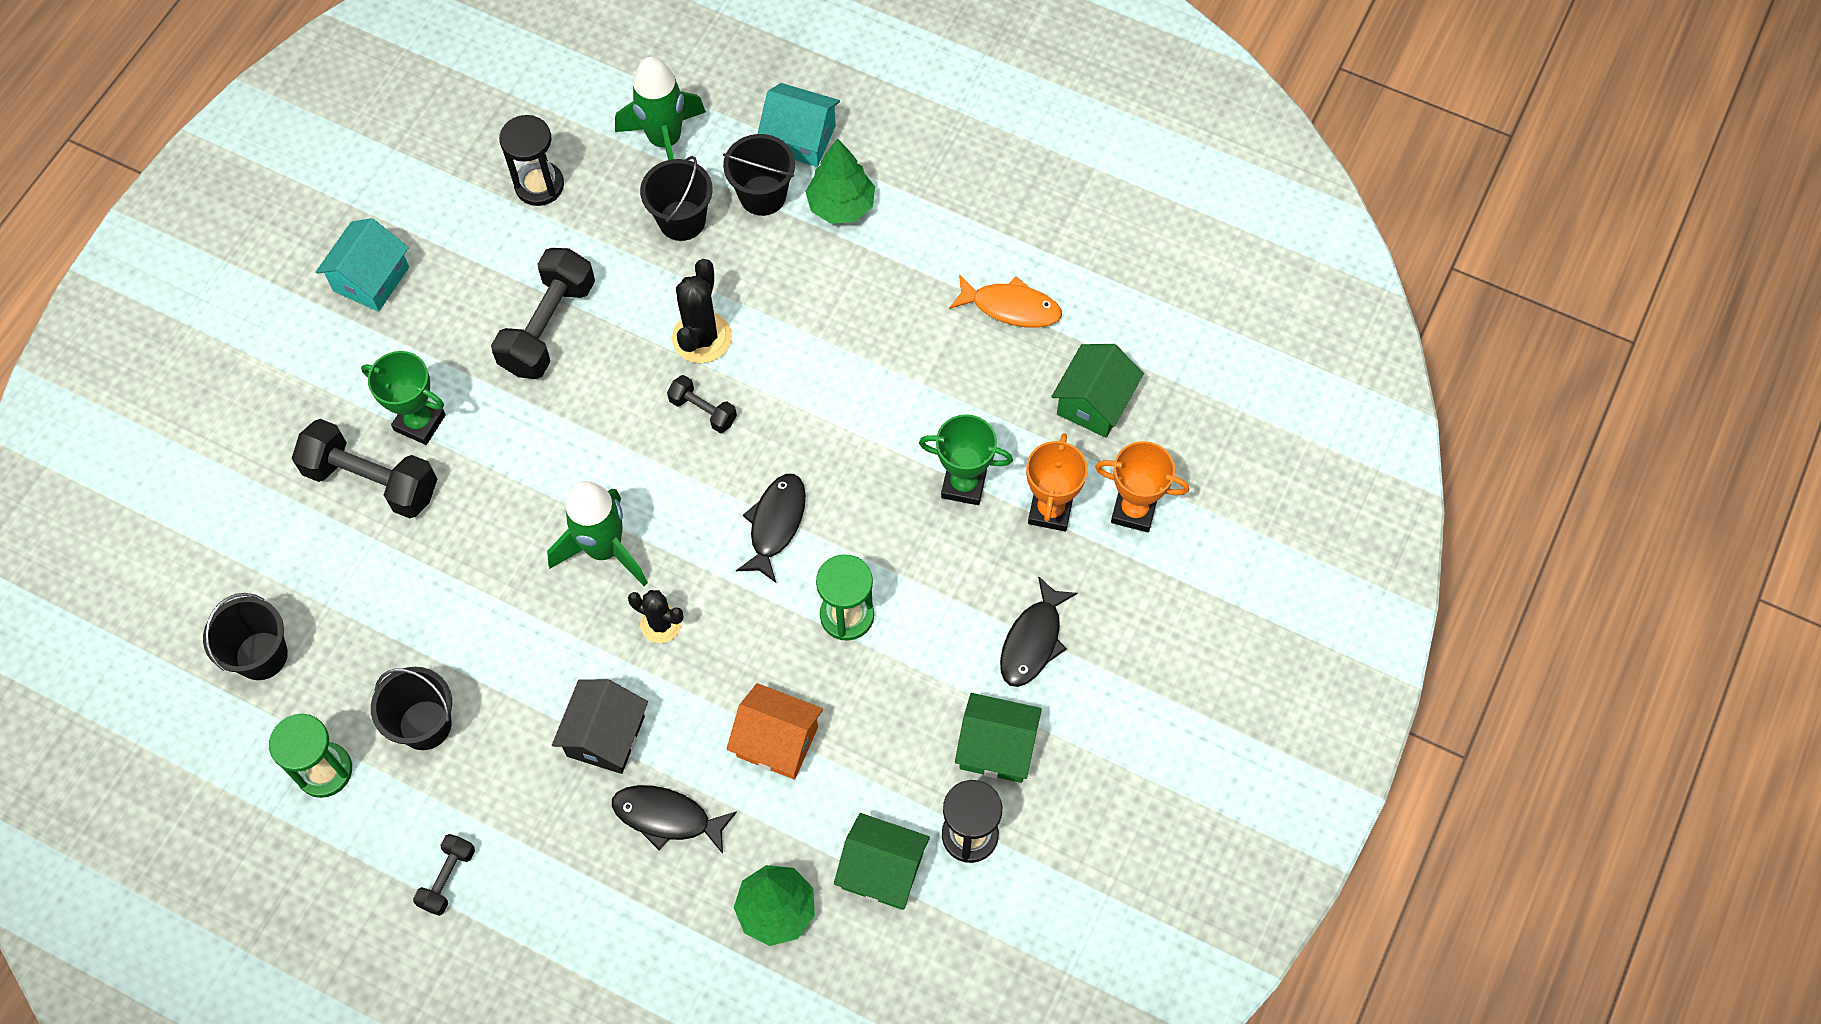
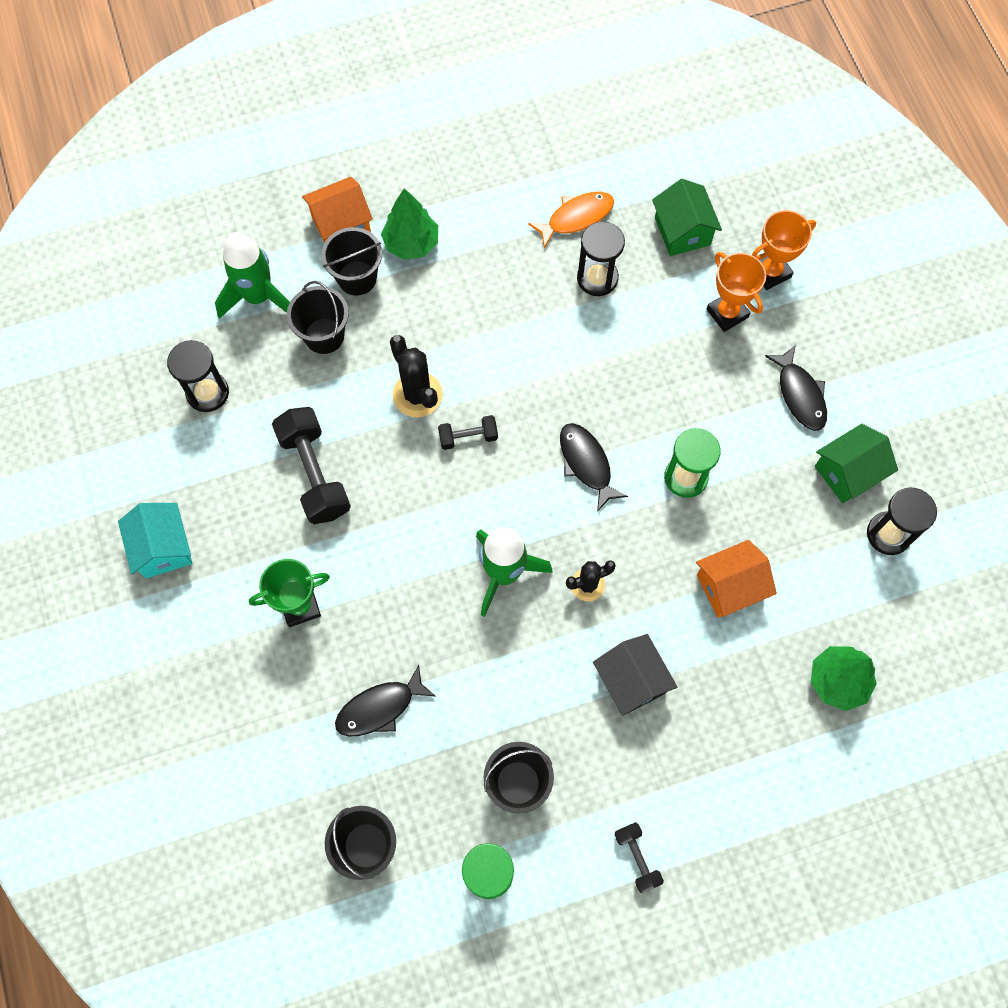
camera: 45 degrees left, 5 degrees up
black dumbbell [292,419,437,518] -> none
black fish [612,785,737,854] -> black fish moved to [335,665,436,737]
turquoise house [758,83,840,167] -> orange house [302,177,373,243]
green house [834,813,930,910] -> none
green trophy [919,414,1013,505] -> none
none -> black hourglass [577,221,625,296]

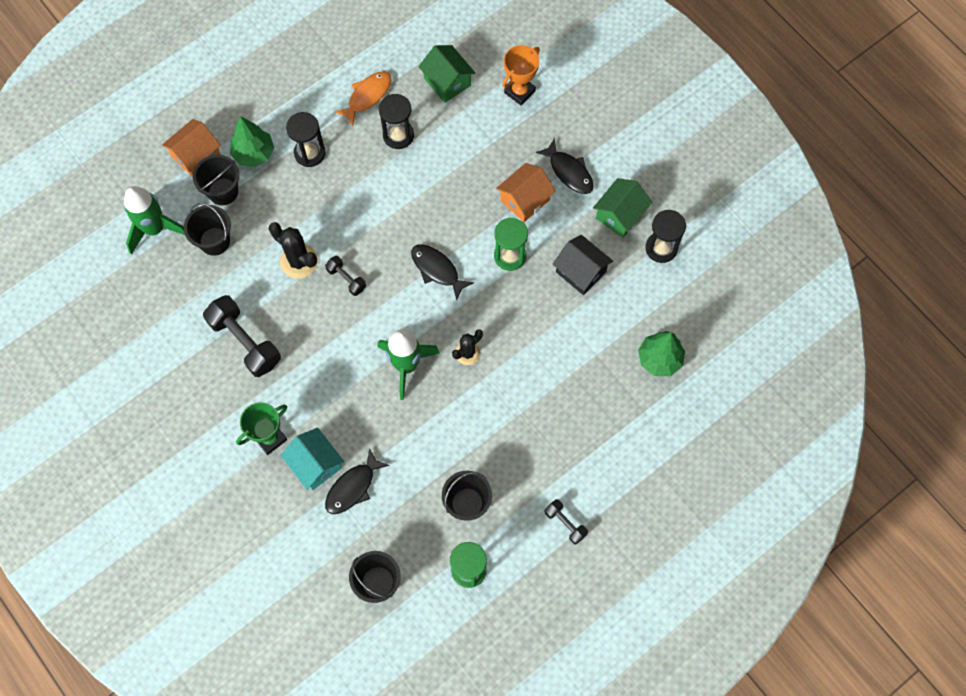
camera: 20 degrees left, 0 degrees up
turquoise house [118,503,192,579] -> turquoise house moved to [281,428,344,491]
black hourglass [167,340,229,412] -> black hourglass moved to [286,112,326,167]
black dumbbell [438,415,498,450] -> black dumbbell turned 75 degrees clockwise [325,256,366,296]
black house [593,634,677,716] -> black house moved to [553,235,613,295]
orange house [696,540,777,618] -> orange house moved to [496,163,556,222]
orange trophy [706,252,766,332] -> none

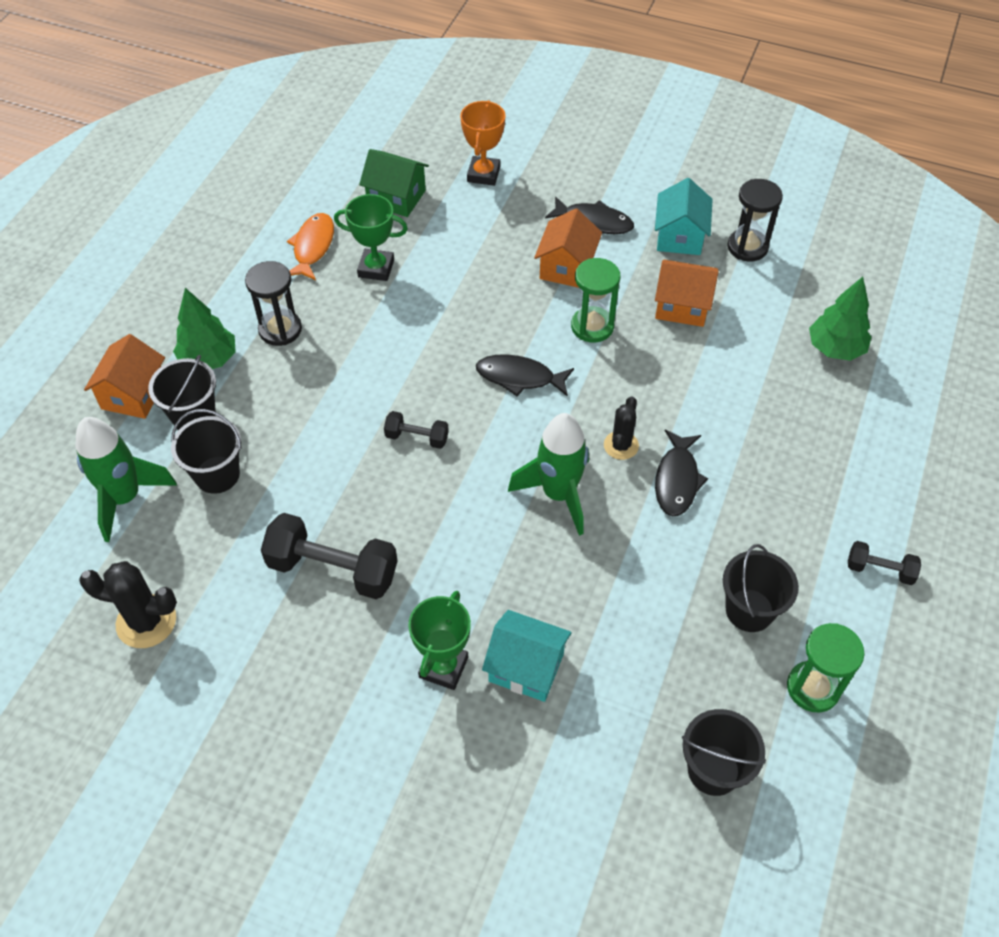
camera: 30 degrees left, 15 degrees down
black cactus [269,222,318,279] -> black cactus moved to [79,561,177,648]
black fish [325,448,389,514] -> black fish moved to [655,430,708,516]
black hourglass [379,94,414,149] -> green trophy [334,194,408,281]
black house [553,235,613,295] -> orange house [655,259,719,327]
green house [593,178,652,238] -> turquoise house [655,178,713,255]

